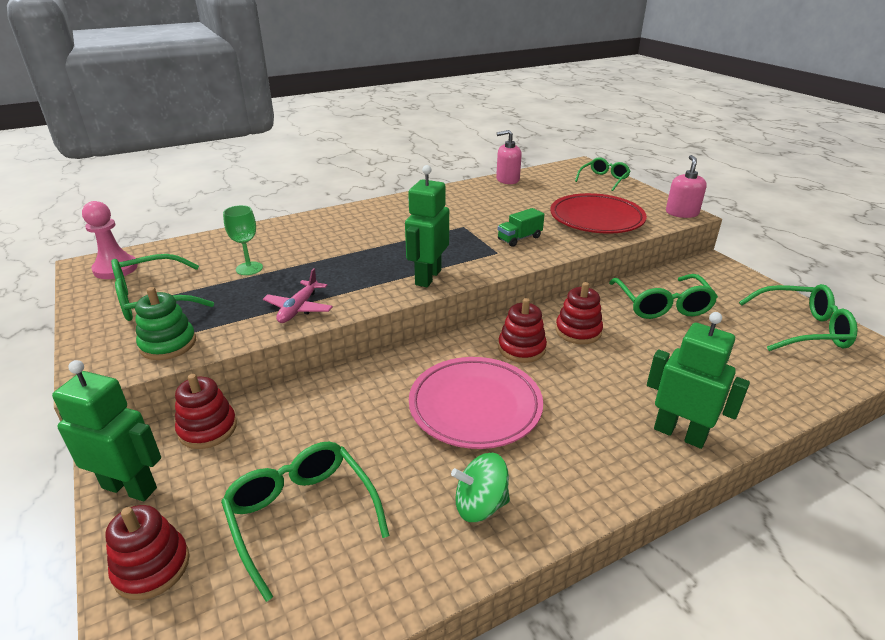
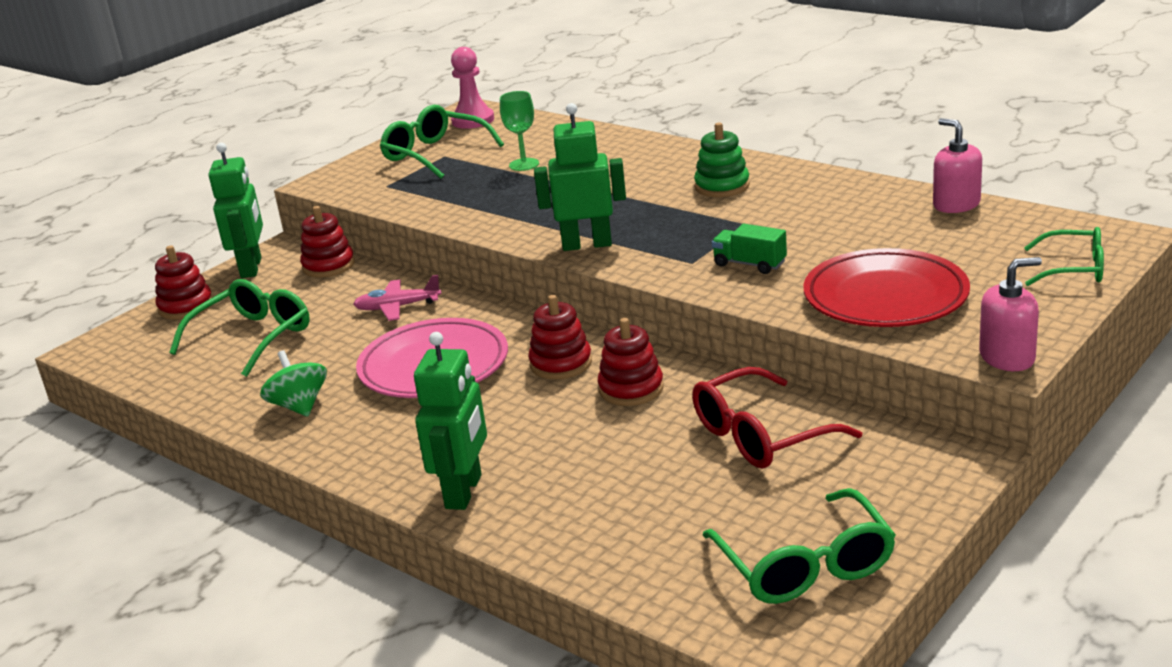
camera: 70 degrees right, 5 degrees down
green stacking toy [135,287,196,360] -> green stacking toy moved to [694,122,750,197]
pink plane [263,268,333,323] -> pink plane moved to [353,275,442,321]
green glasses [609,274,718,319] -> red glasses [692,367,862,468]

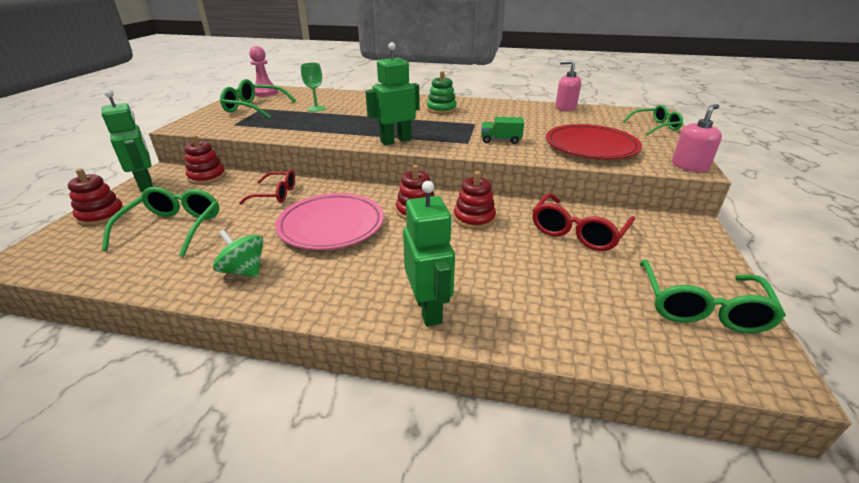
camera: 30 degrees left, 5 degrees up
pink plane [353,275,442,321] -> red glasses [239,170,295,204]
green glasses [702,488,896,604] -> green glasses turned 60 degrees clockwise [640,260,786,333]

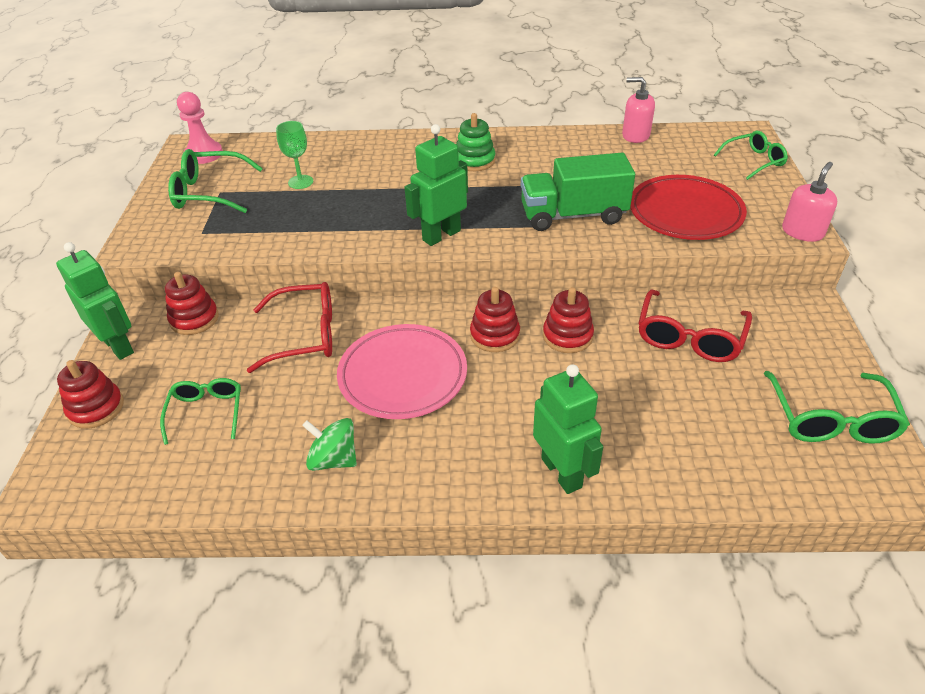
camera: 10 degrees left, 10 degrees up
green glasses [102,187,219,257] -> green glasses [160,378,241,445], size x0.66
red glasses [239,170,295,204] -> red glasses [247,282,332,373], size x1.50
green truck [481,117,524,144] -> green truck [521,153,635,231], size x1.98

